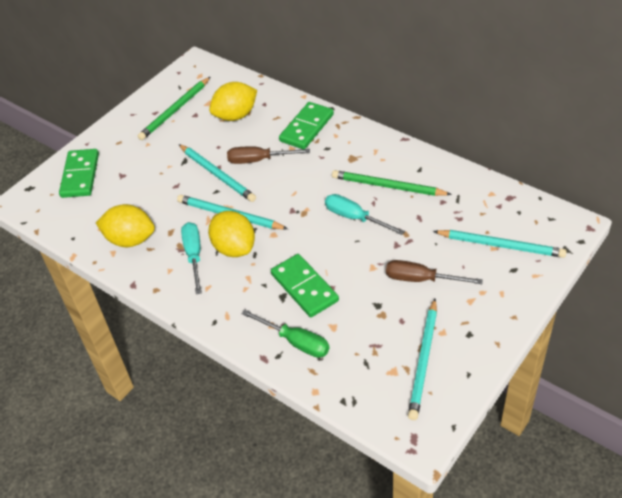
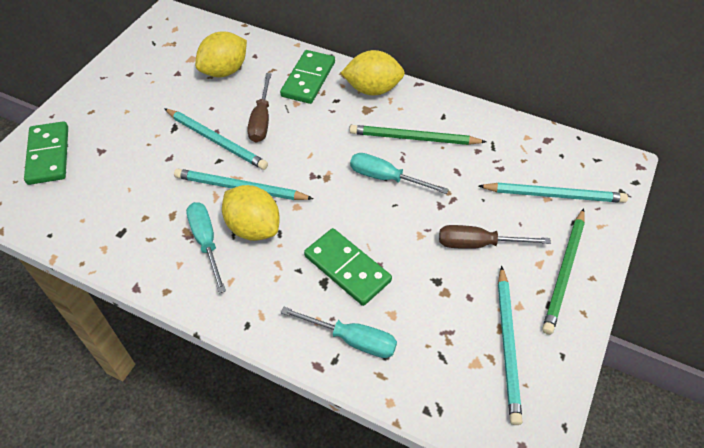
camera: 15 degrees left, 5 degrees up
yellow lemon [96,204,155,247] -> yellow lemon moved to [341,50,405,96]
green pencil [138,77,210,140] -> green pencil moved to [542,208,585,335]
brown screwdriver [227,146,310,164] -> brown screwdriver turned 75 degrees counterclockwise [247,73,272,143]
green screwdriver [241,310,329,358] -> turquoise screwdriver [281,307,397,358]

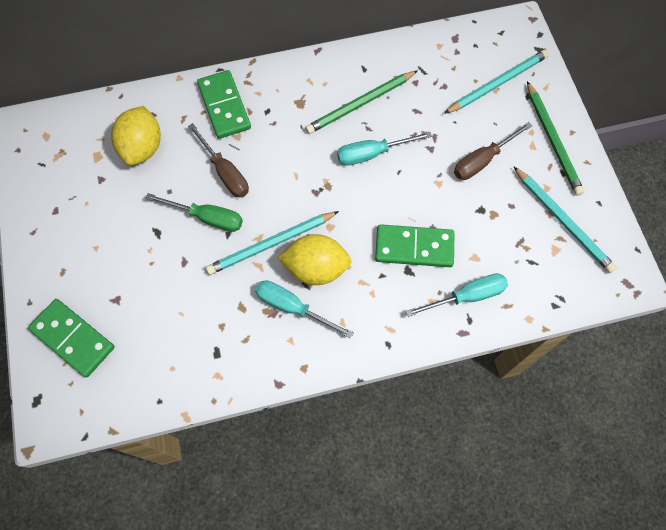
camera: 40 degrees left, 15 degrees up
turquoise pencil [164,108,268,170] -> green screwdriver [146,193,243,232]
yellow lemon [341,50,405,96] -> none

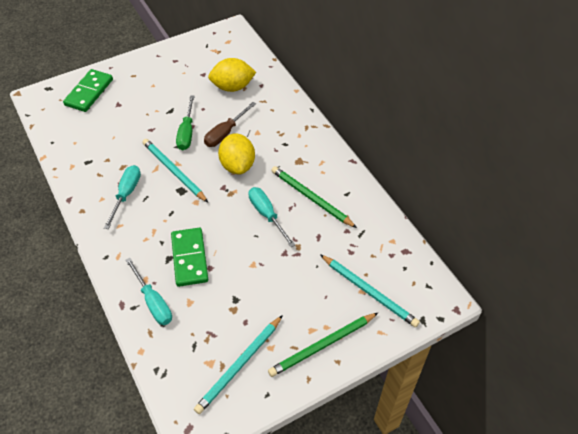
camera: 75 degrees right, 15 degrees down
green domino [197,70,251,139] -> none
yellow lemon [278,234,352,285] -> yellow lemon moved to [218,133,255,175]
brown screwdriver [454,122,532,180] -> none

